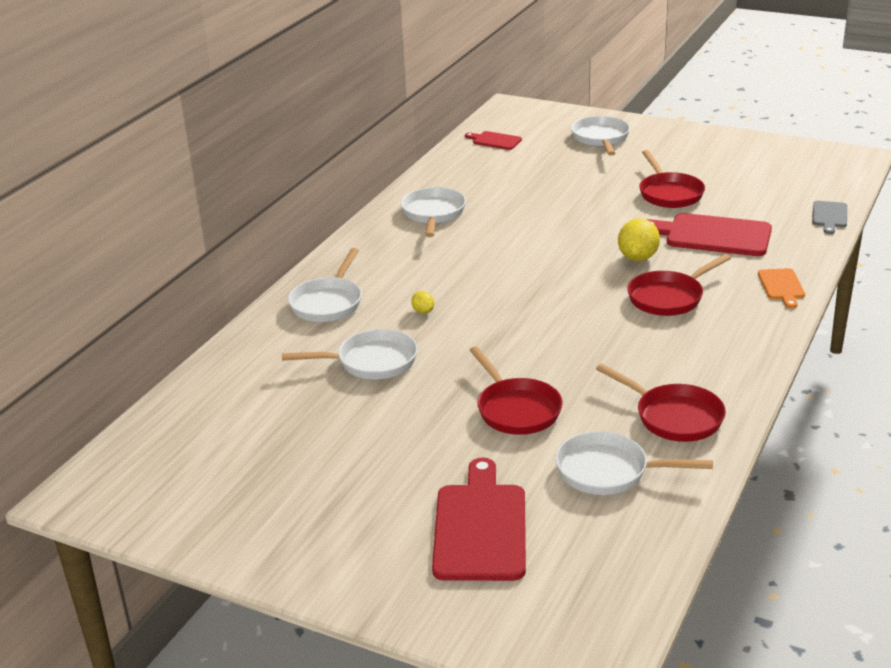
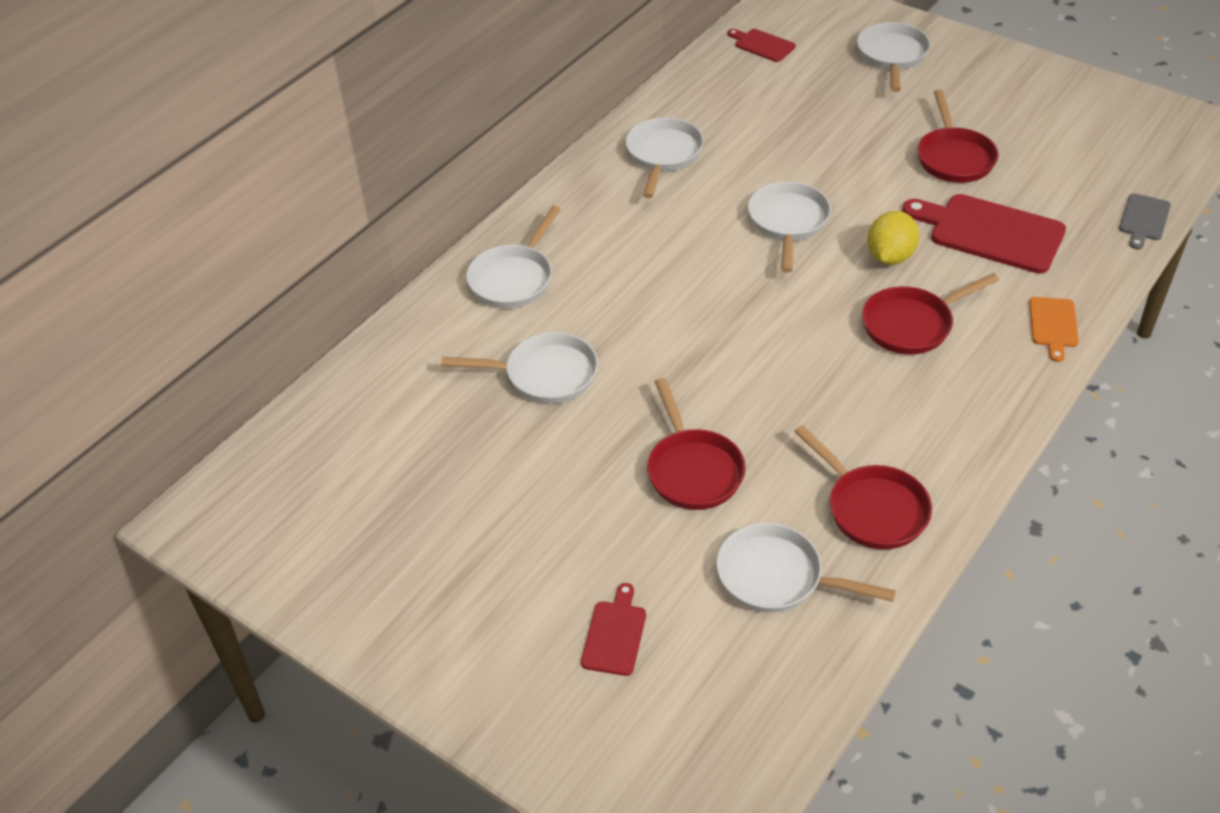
camera: 10 degrees right, 15 degrees up
yellow lemon [411,291,434,314] -> none
red cutting board [432,458,526,581] -> red cutting board [581,583,646,676], size x0.52
none -> white pan [748,182,831,273]

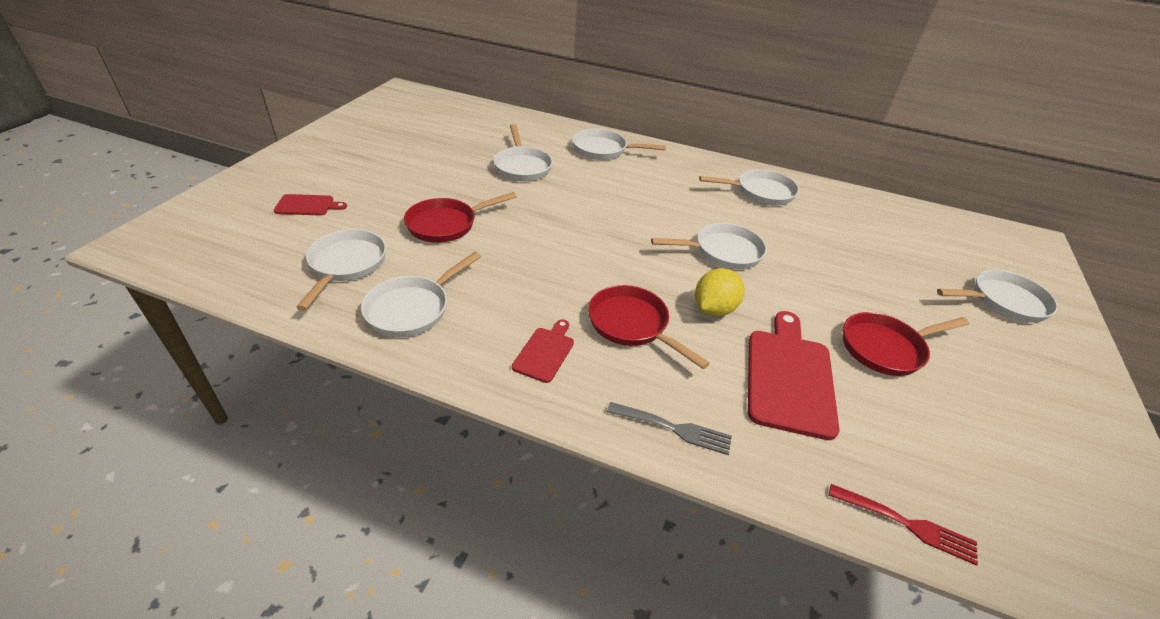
camera: 70 degrees right, 5 degrees down
red cutting board [728,29,795,62] -> red cutting board moved to [512,319,574,383]
red pan [794,425,932,550] -> white pan [361,252,481,337]
yellow lemon [867,211,919,265] -> yellow lemon turned 60 degrees counterclockwise [695,268,744,316]
orange cutting board [1029,297,1079,362] -> grey fork [607,402,732,455]
grey cutting board [1119,193,1171,249] -> red fork [829,484,978,566]

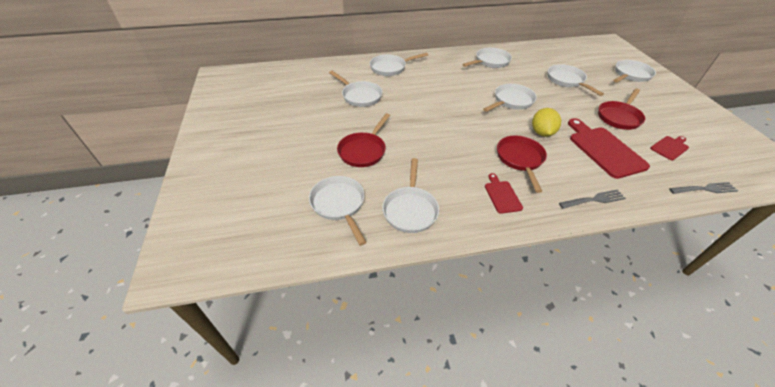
camera: 30 degrees left, 5 degrees up
red cutting board [274,194,347,215] -> red cutting board moved to [650,136,689,160]
red pan [588,285,710,369] -> red pan turned 75 degrees clockwise [497,135,547,193]
red fork [829,484,978,566] -> grey fork [669,182,738,194]
none -> white pan [548,64,604,96]

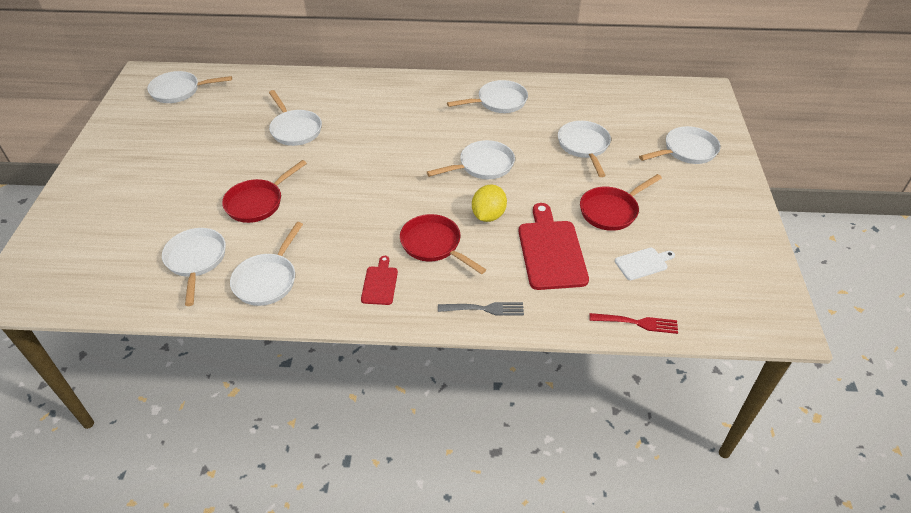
camera: 15 degrees right, 0 degrees up
white pan [370,53,428,76] -> white pan moved to [147,71,232,103]
red pan [497,135,547,193] -> red pan turned 60 degrees counterclockwise [400,214,486,274]
red cutting board [650,136,689,160] -> white cutting board [615,248,675,280]
grey fork [669,182,738,194] -> red fork [589,313,678,334]

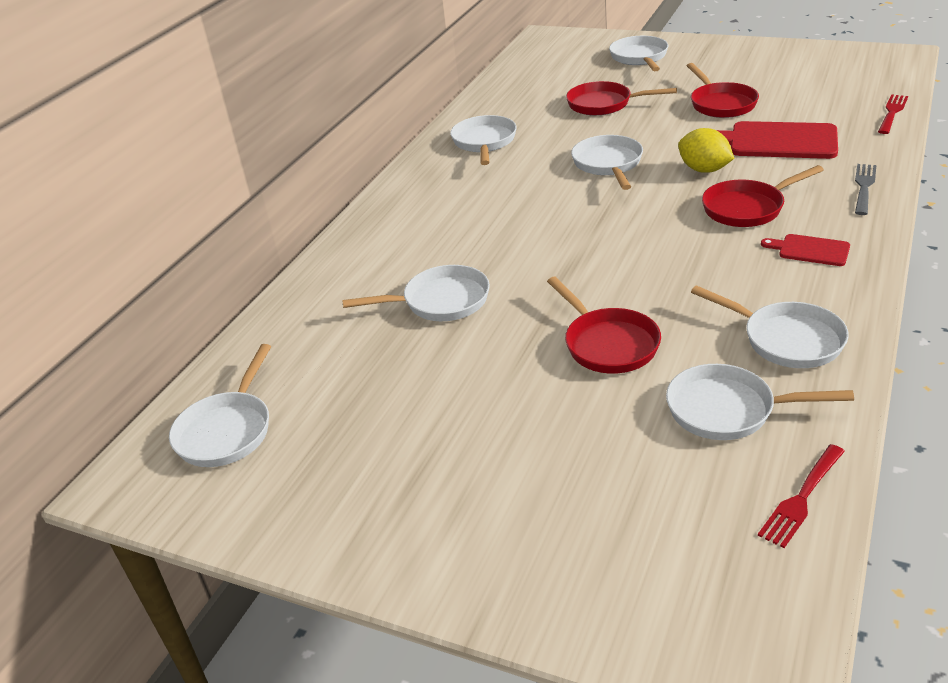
camera: 65 degrees left, 10 degrees down
white pan [558,121,611,177] -> red pan [566,81,677,116]
white cutting board [615,248,675,280] -> none
none -> red fork [758,444,845,548]

